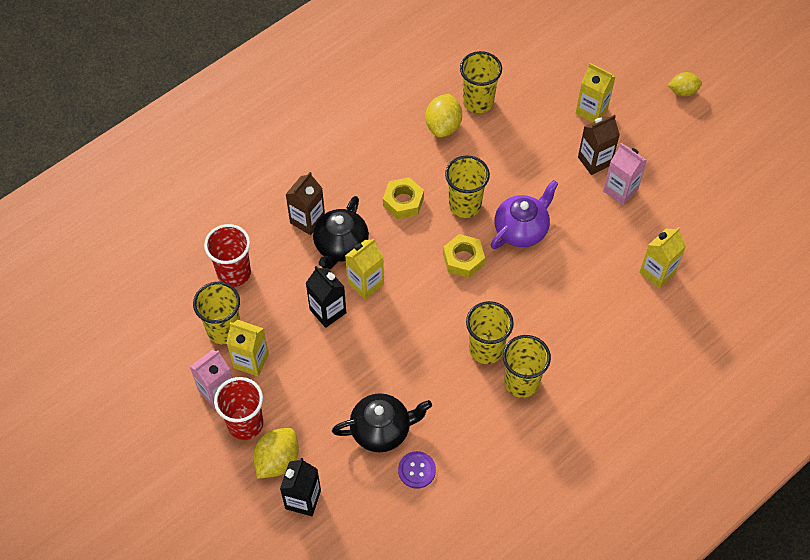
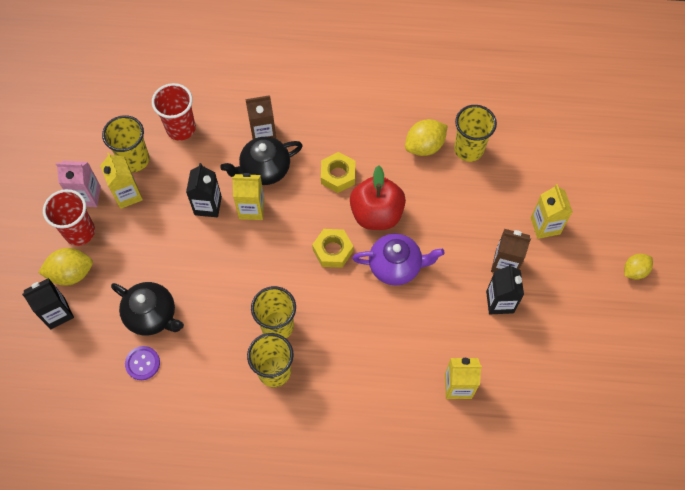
camera: 45 degrees right, 5 degrees up
yellow cup [445,155,490,218] -> red apple [350,166,406,230]
pink carton [603,143,647,205] -> black carton [486,264,524,314]
yellow lemon [668,72,702,96] -> yellow lemon turned 75 degrees counterclockwise [624,254,653,280]

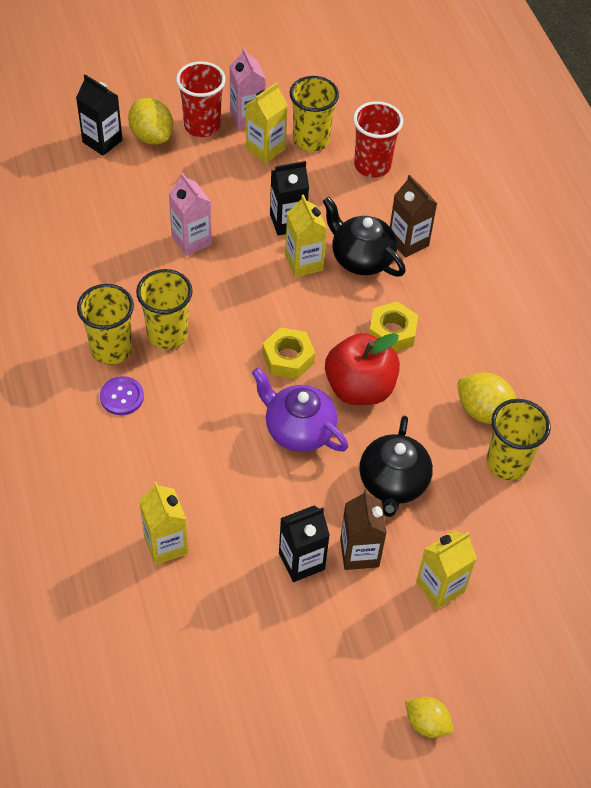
camera: 65 degrees right, 10 degrees down
black teapot [111,282,184,335] -> black teapot moved to [359,416,433,517]
purple button [125,346,160,380] -> purple button moved to [100,376,144,415]
purple teapot [352,233,445,286] -> purple teapot turned 150 degrees clockwise [252,368,348,452]
none -> pink carton [169,172,212,256]

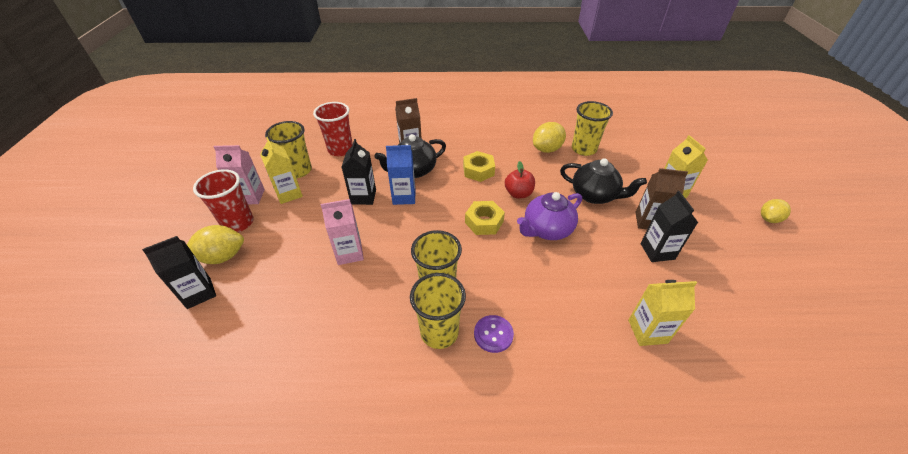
camera: 70 degrees left, 10 degrees down
yellow carton [285,194,327,278] -> blue carton [386,145,416,205]
red apple [325,333,400,405] -> red apple [505,161,535,199], size x0.60

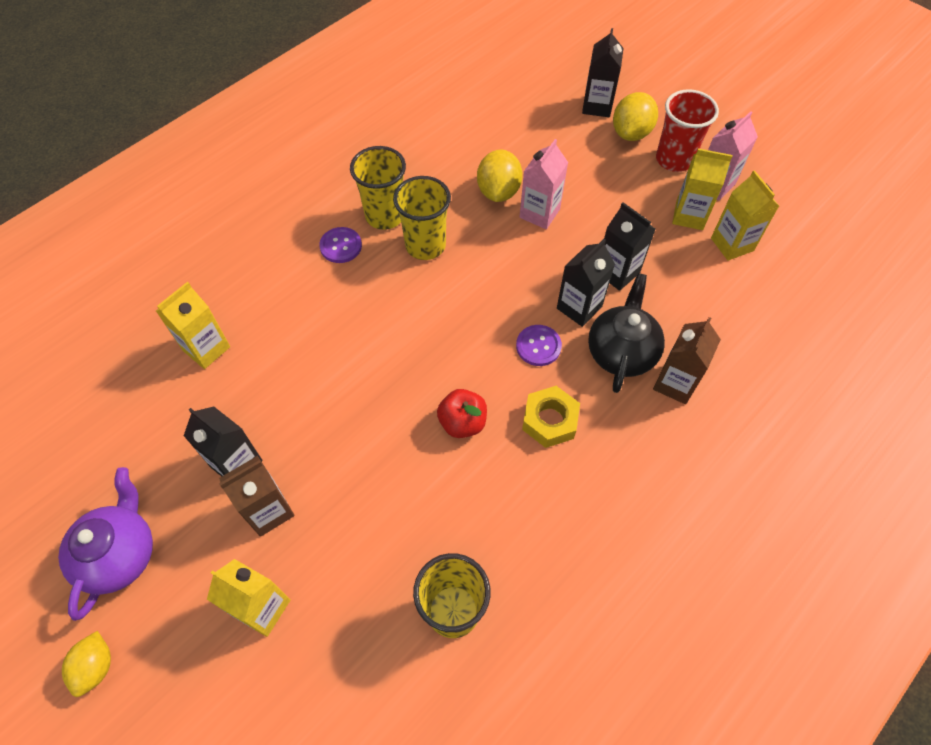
camera: 135 degrees right, 15 degrees up
yellow cup [265,121,312,178] -> yellow carton [711,170,779,261]
red cup [313,102,353,156] -> none
blue carton [386,145,416,205] -> black carton [557,239,615,327]
yellow nut [465,201,505,235] -> none
purple teapot [517,192,582,240] -> purple teapot moved to [58,467,153,621]
yellow lemon [533,122,566,153] -> yellow lemon moved to [477,150,523,202]
black teapot [560,158,647,204] -> none
none -> purple button [516,325,562,366]

